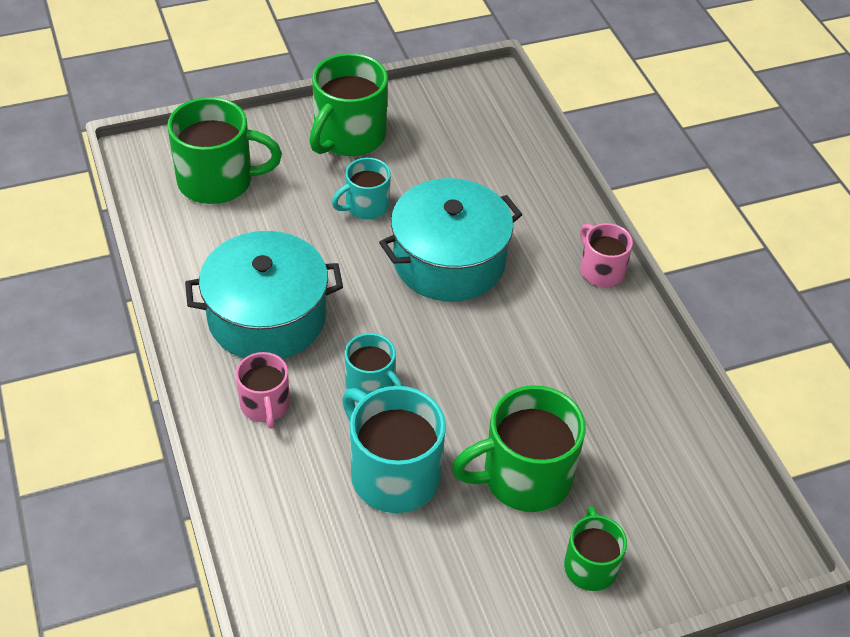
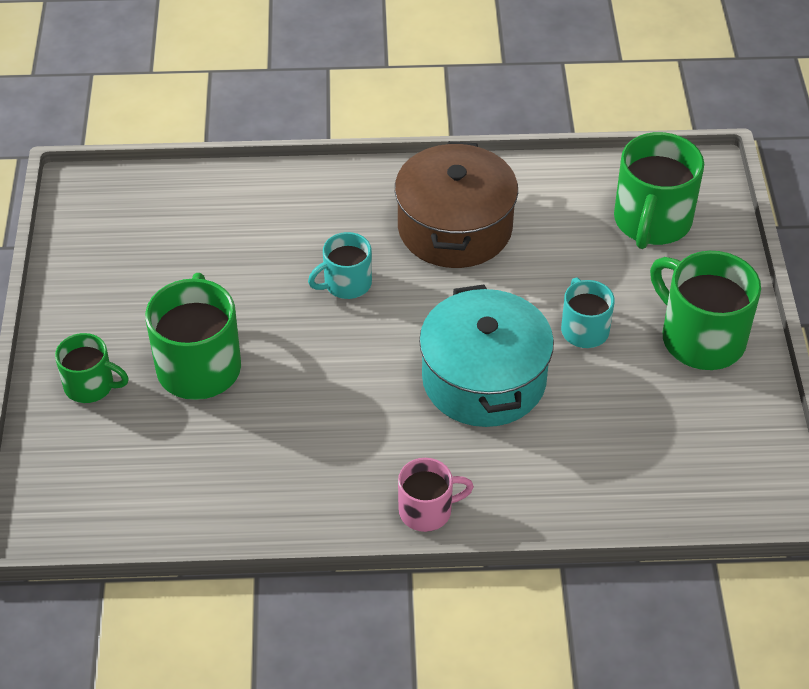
camera: 110 degrees right, 0 degrees up
turquoise pot [185,231,343,359] -> brown pot [395,141,518,268]
pink mug [236,352,290,429] -> none
turquoise mug [342,386,446,513] -> none

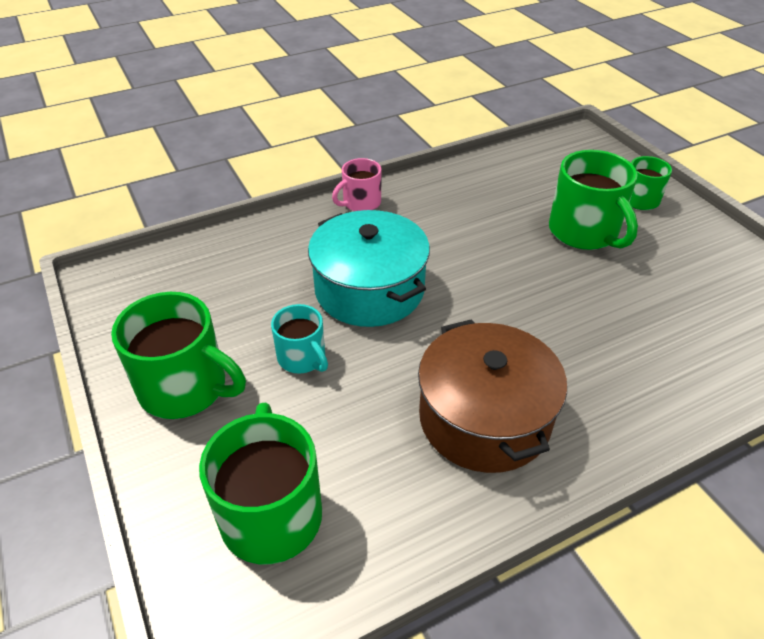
camera: 155 degrees right, 5 degrees down
turquoise mug [308,232,372,299] -> none

